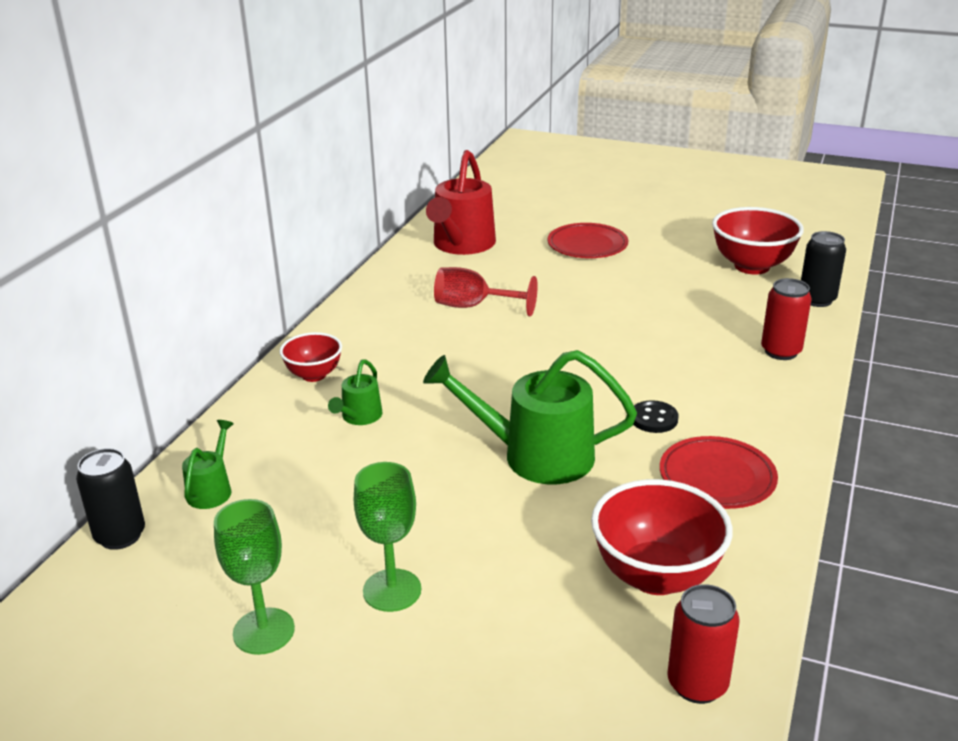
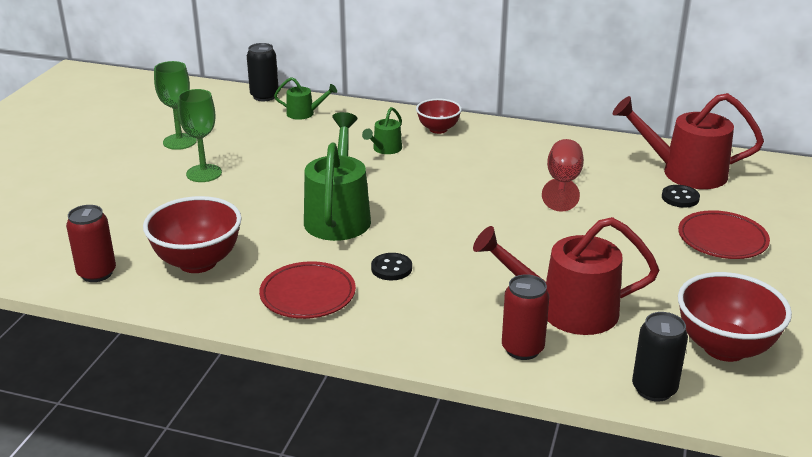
camera: 85 degrees right, 0 degrees up
green watering can [328,360,382,425] -> green watering can turned 75 degrees counterclockwise [362,107,402,154]
none -> red watering can [473,217,659,335]
none -> black button [662,185,700,208]

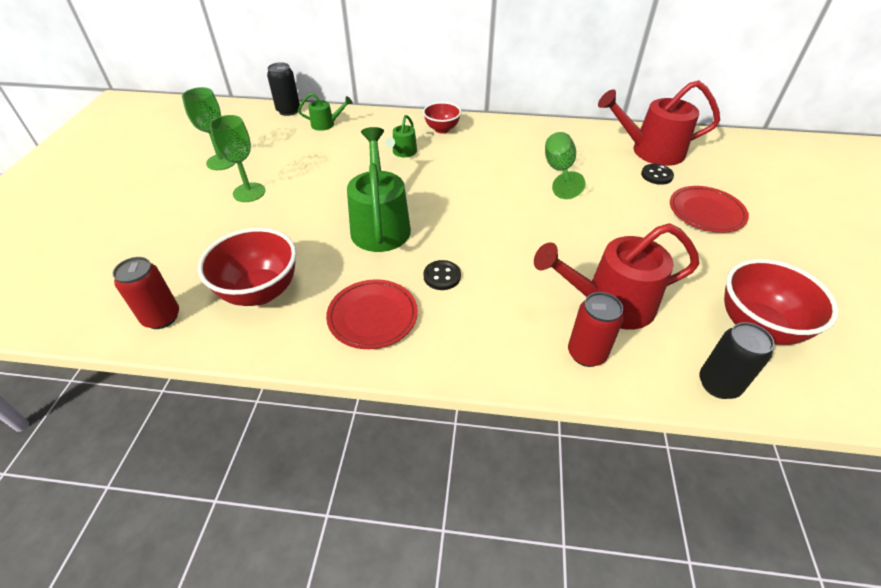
camera: 10 degrees left, 15 degrees up
red goblet [542,139,584,212] -> green goblet [545,132,585,199]

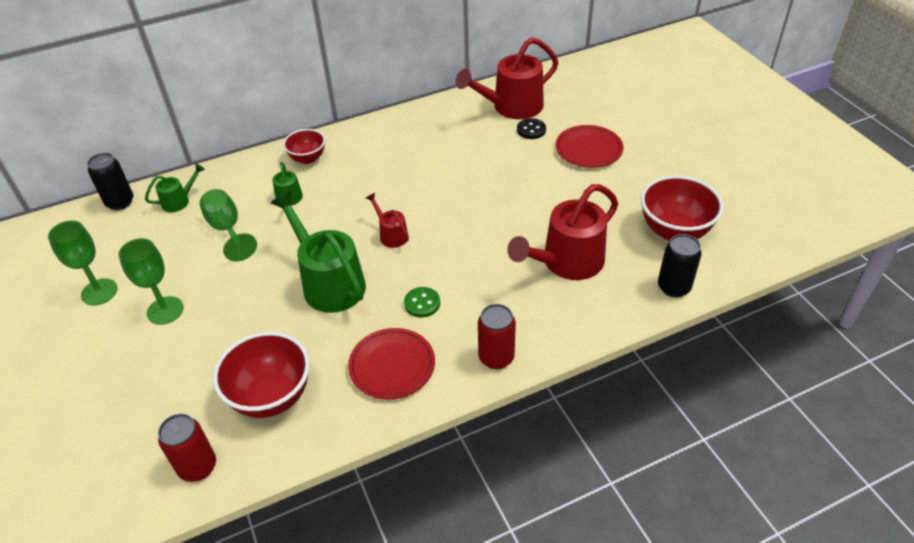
camera: 30 degrees left, 0 degrees up
black button [423,260,461,290] -> green button [404,287,440,317]
green goblet [545,132,585,199] -> green goblet moved to [200,189,257,262]
red can [568,292,624,367] -> red can moved to [478,304,516,369]
none -> red watering can [366,193,409,248]

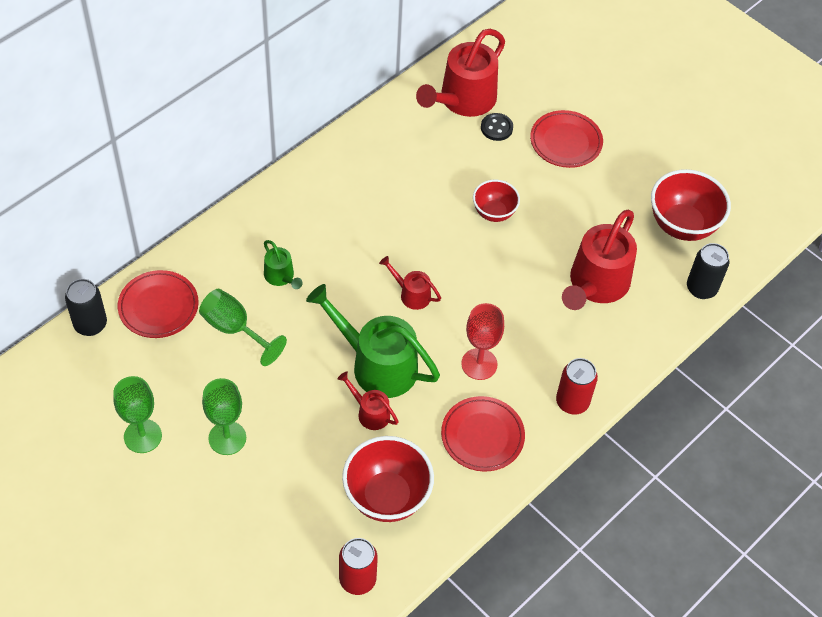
camera: 25 degrees left, 10 degrees up
green watering can [145,164,205,212] -> red plate [118,270,199,338]
red bowl [283,129,325,164] -> red bowl moved to [473,180,520,222]
green button [404,287,440,317] -> red goblet [461,303,504,380]
none -> red watering can [338,371,399,430]

